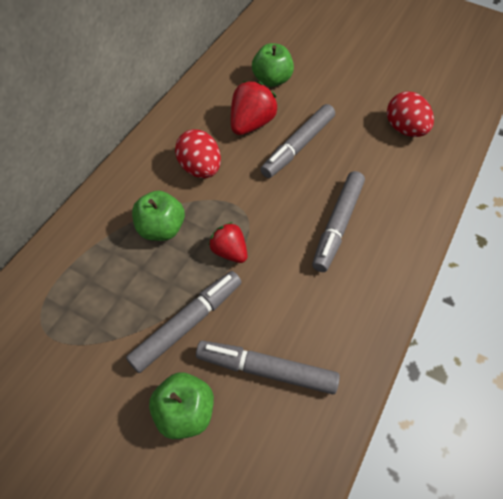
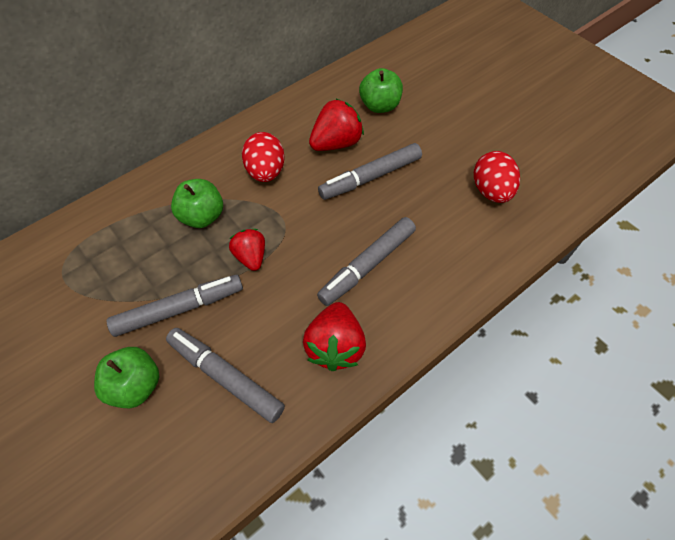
camera: 25 degrees right, 0 degrees up
none -> red strawberry [303,302,366,371]

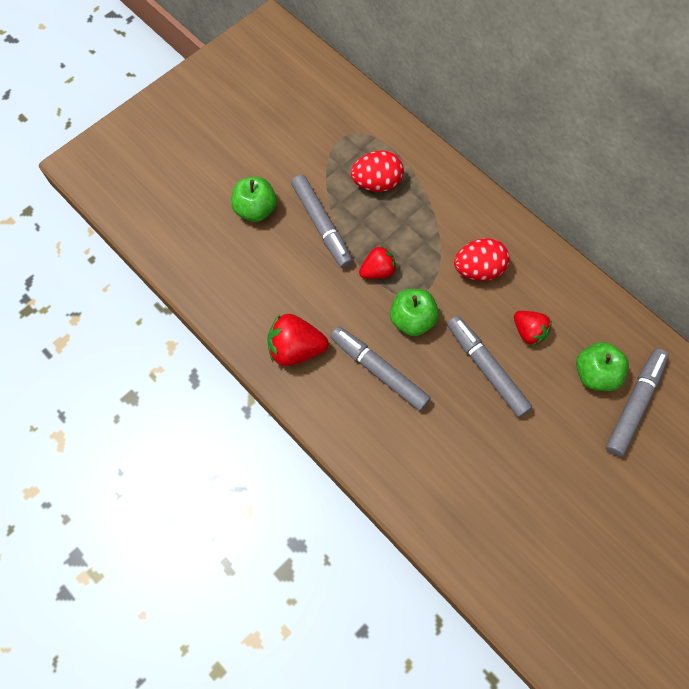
camera: 85 degrees right, 10 degrees up
grey marker [166,328,285,423] -> grey marker moved to [606,349,669,457]
green apple [171,179,223,228] -> green apple moved to [390,289,439,336]
red strawberry [309,99,364,151] -> red strawberry [514,311,552,346], size x0.66
red egg [474,151,520,203] -> red egg moved to [351,151,404,192]

